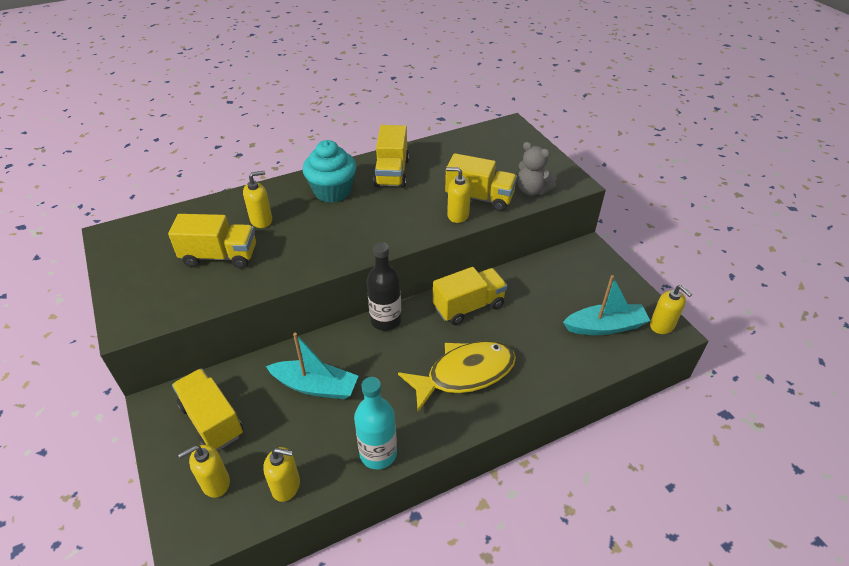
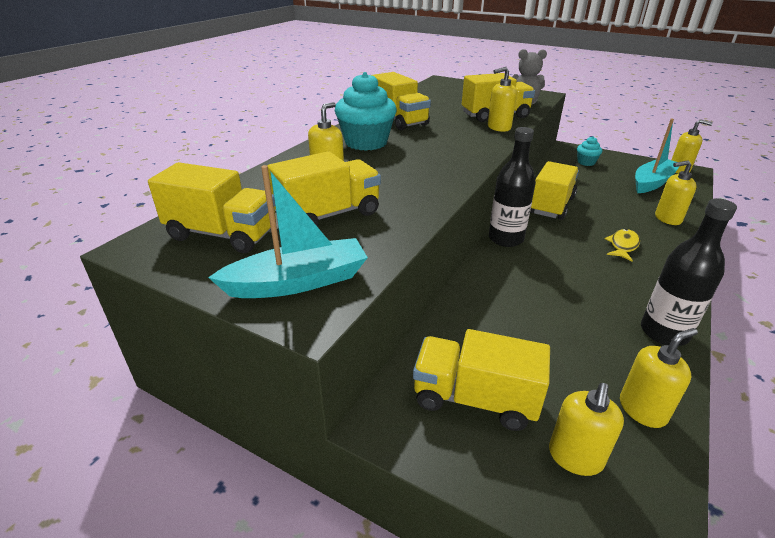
camera: 35 degrees left, 10 degrees down
turquoise boat [266,333,358,399] -> turquoise boat moved to [208,165,368,298]
turquoise bottle [354,377,397,469] -> black bottle [641,198,737,346]
yellow fish [398,341,516,412] -> yellow fish [605,229,640,262], size x0.46
none -> yellow truck [148,162,276,253]
none -> turquoise cupcake [577,136,602,166]
none -> yellow soap dispenser [655,160,697,225]

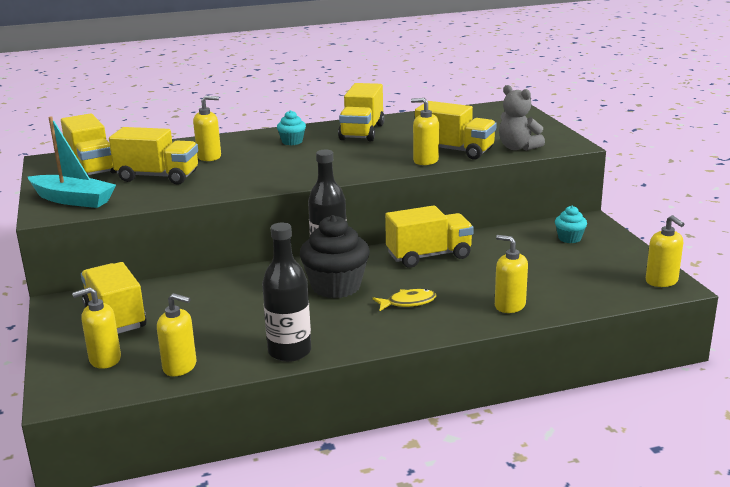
camera: 45 degrees right, 10 degrees down
turquoise cupcake [335,72,397,151] -> turquoise cupcake [277,110,306,145], size x0.50
turquoise boat [635,119,679,193] -> none
none -> black cupcake [300,215,370,298]

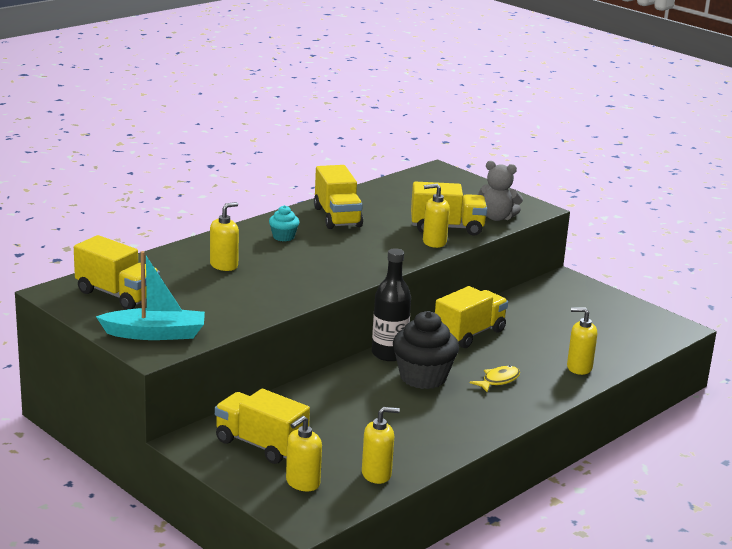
camera: 30 degrees left, 0 degrees up
yellow truck [109,127,198,185] -> none
black bottle [262,222,311,362] -> none
turquoise cupcake [555,206,587,243] -> none
yellow soap dispenser [646,215,684,287] -> none

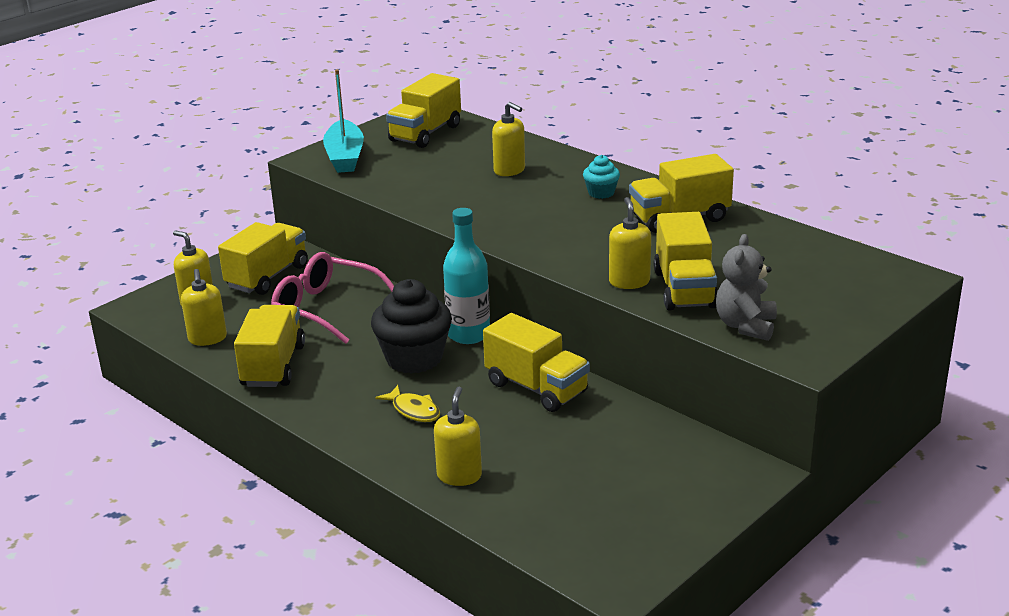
camera: 90 degrees right, 5 degrees up
black bottle [372,248,411,361] -> turquoise bottle [443,208,490,344]
none -> yellow truck [234,305,305,387]
none -> pink glasses [271,252,394,344]

